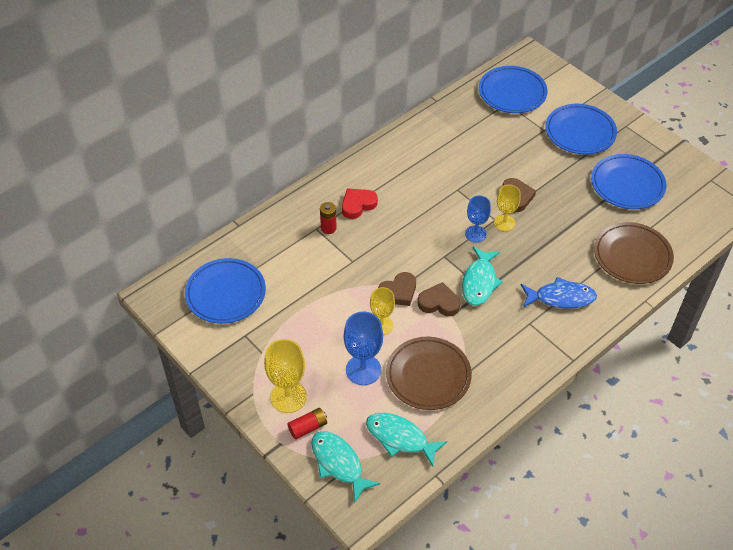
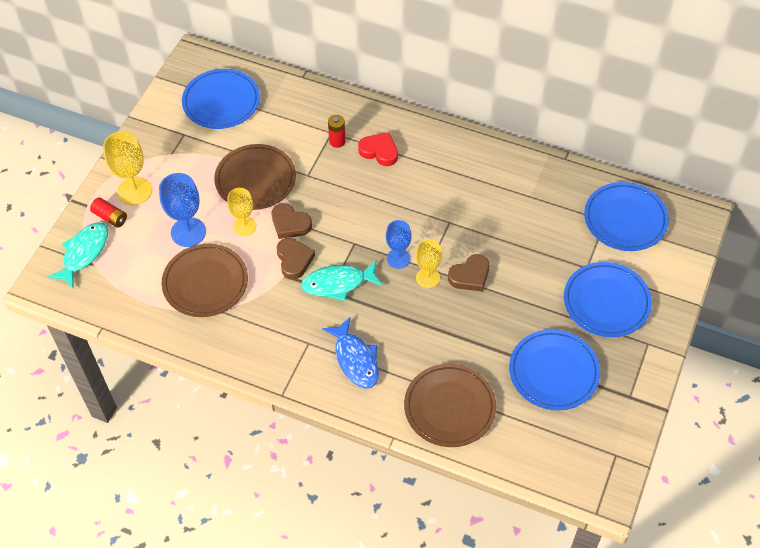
camera: 65 degrees right, 5 degrees up
turquoise fish [366,413,447,467] -> none
none -> brown plate [214,144,296,210]

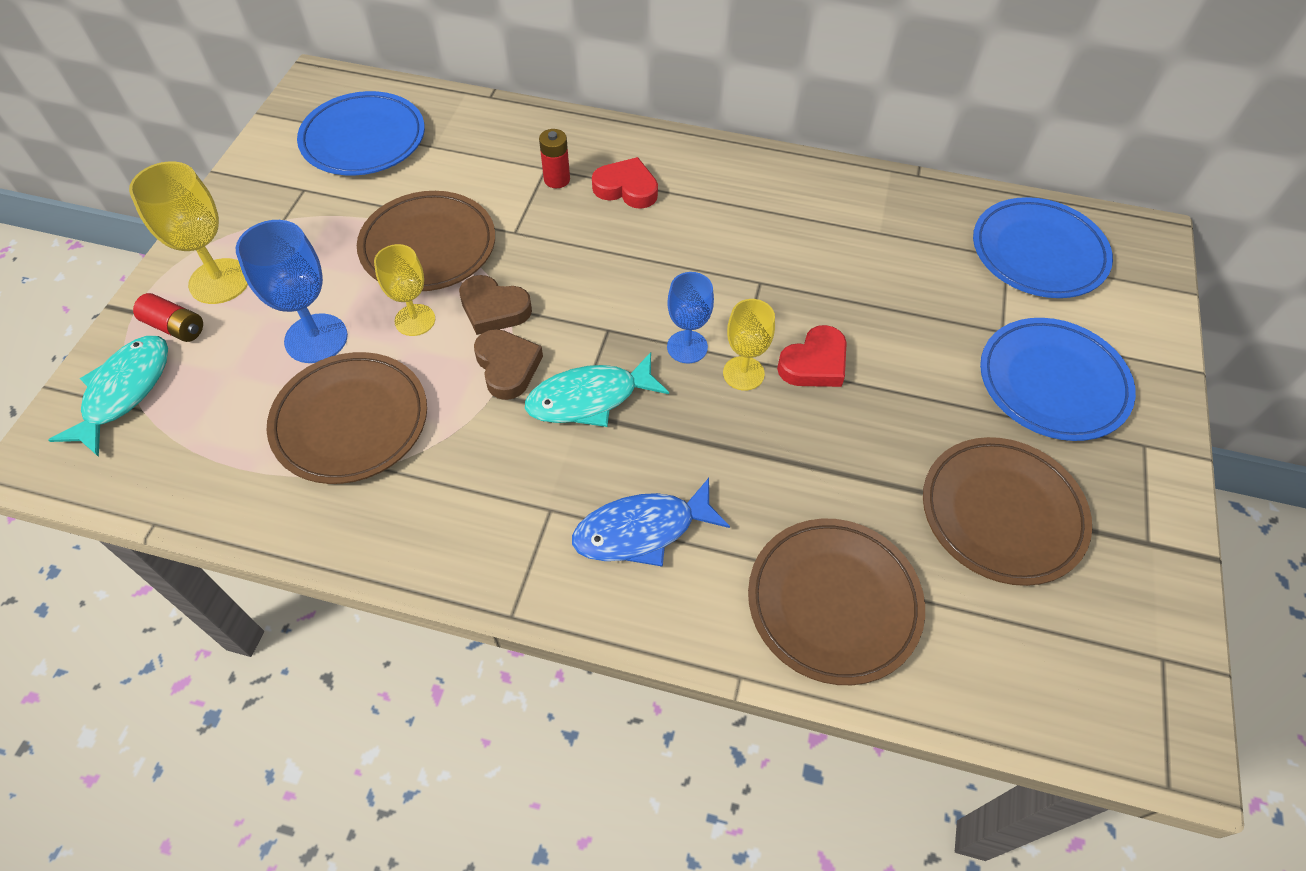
camera: 10 degrees left, 0 degrees up
blue fish [322,317,379,389] -> blue fish turned 105 degrees clockwise [572,478,730,567]
brown heart [448,254,489,292] -> red heart [777,325,847,387]
blue plate [509,329,600,410] -> brown plate [923,437,1092,586]

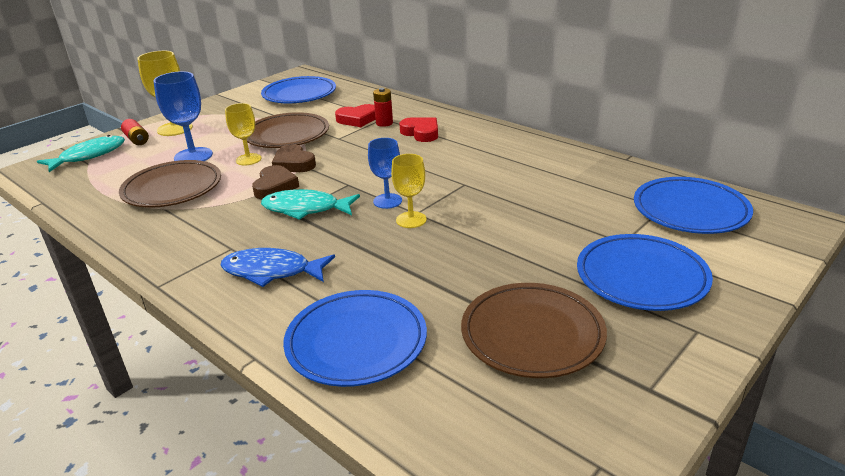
camera: 30 degrees right, 25 degrees down
brown plate [748,519,925,685] -> blue plate [283,290,427,387]
red heart [777,325,847,387] -> red heart moved to [335,104,376,127]

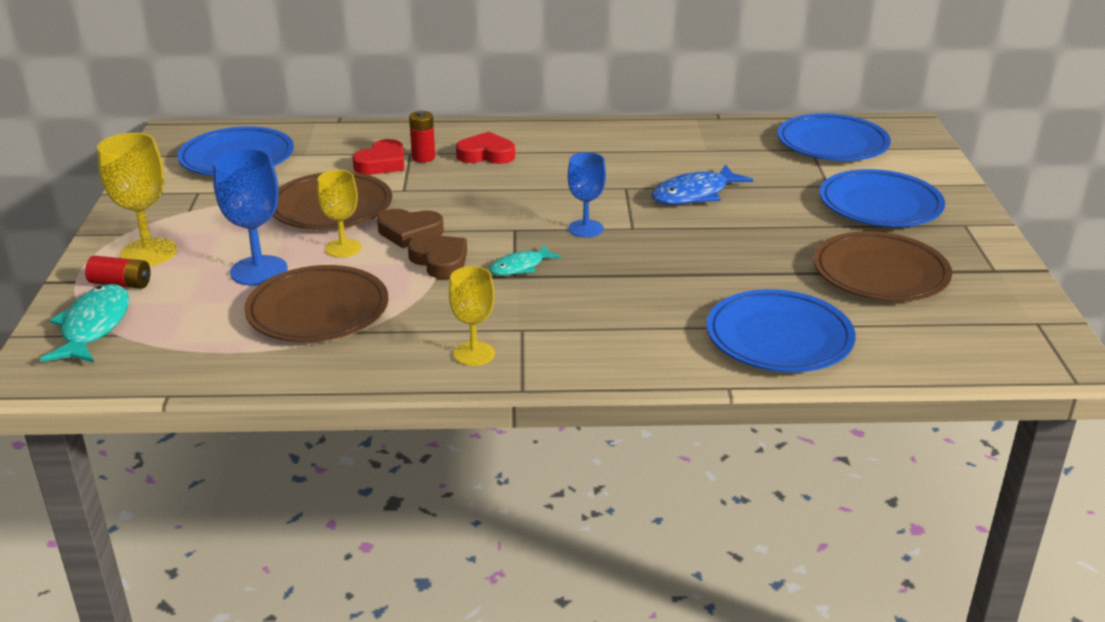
camera: 45 degrees left, 0 degrees up
blue fish [220,248,335,287] -> blue fish moved to [652,164,753,205]
turquoise fish [261,189,360,220] -> turquoise fish [489,245,561,275], size x0.61
yellow goblet [391,154,427,228] -> yellow goblet moved to [449,266,495,366]

